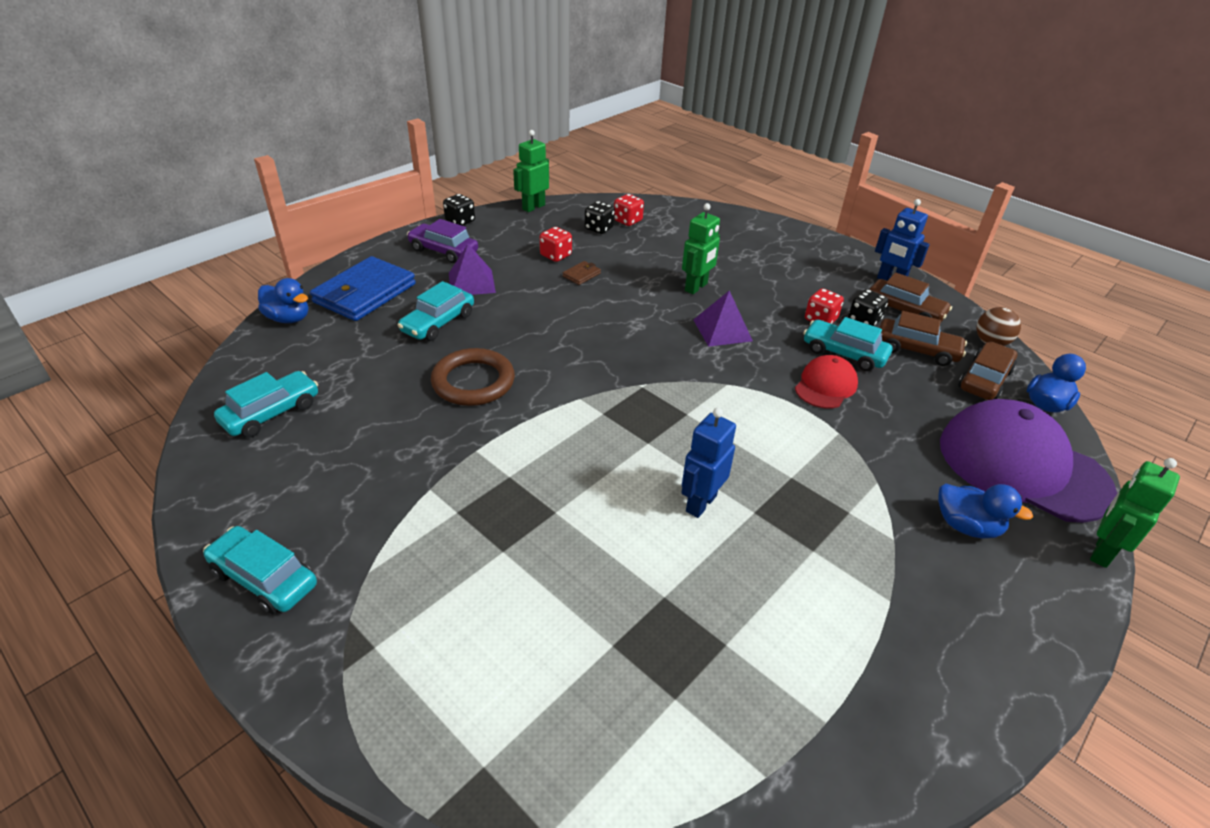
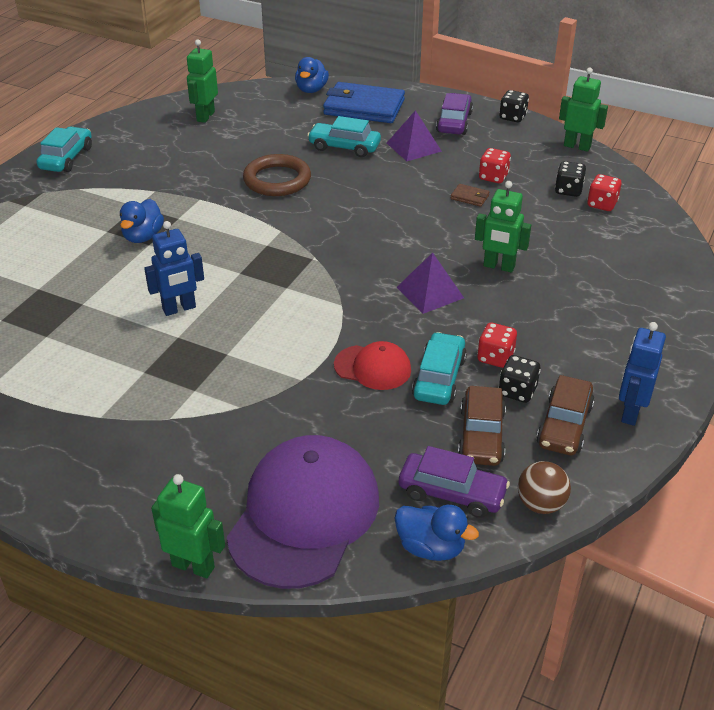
camera: 75 degrees right, 0 degrees up
turquoise car [214,371,318,438] -> green robot [187,39,218,123]
blue robot [681,408,736,518] -> blue robot turned 135 degrees clockwise [144,221,204,316]
blue duck [938,484,1033,538] -> blue duck moved to [120,199,164,243]
brown car [958,341,1017,400] -> purple car [399,446,510,518]

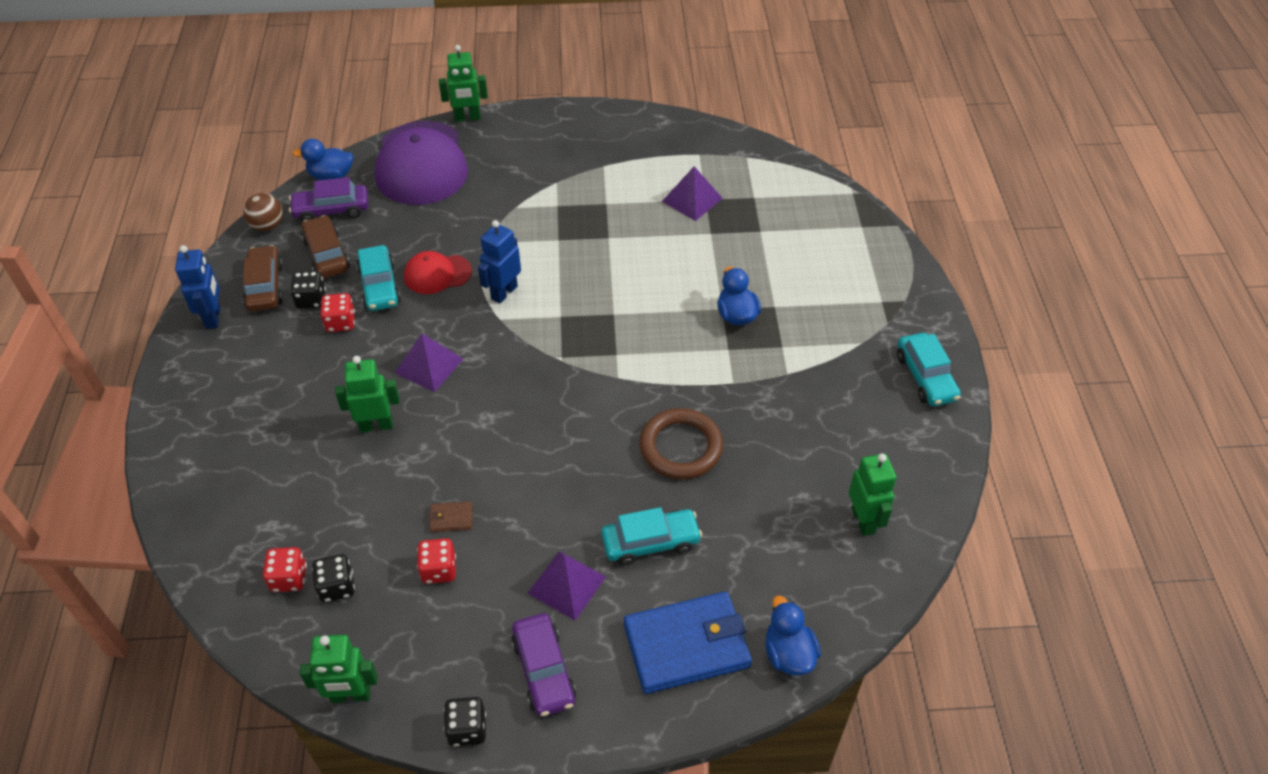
camera: 150 degrees right, 10 degrees up
blue robot [144,221,204,316] -> blue robot moved to [478,220,521,304]
none -> purple pyramid [662,166,723,221]

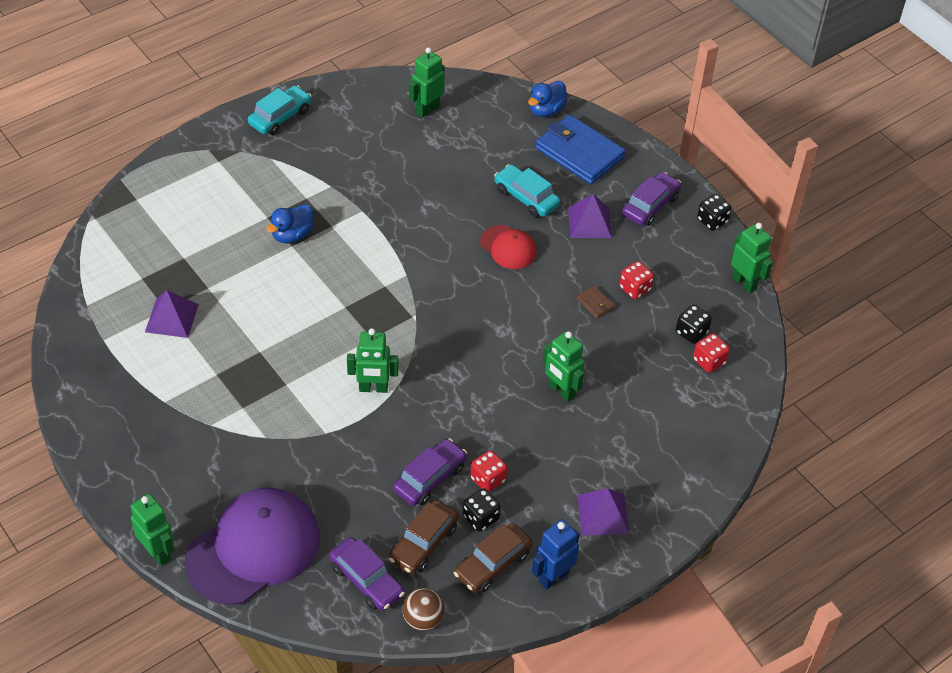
camera: 125 degrees left, 0 degrees up
blue duck [292,139,353,180] -> none
turquoise car [356,245,401,311] -> purple car [393,438,467,506]
purple pyramid [395,333,463,392] -> purple pyramid moved to [578,488,629,536]
red cap [404,251,472,294] -> red cap moved to [480,225,537,269]
blue robot [478,220,521,304] -> green robot [347,328,398,393]
brown ring [639,408,723,479] -> none

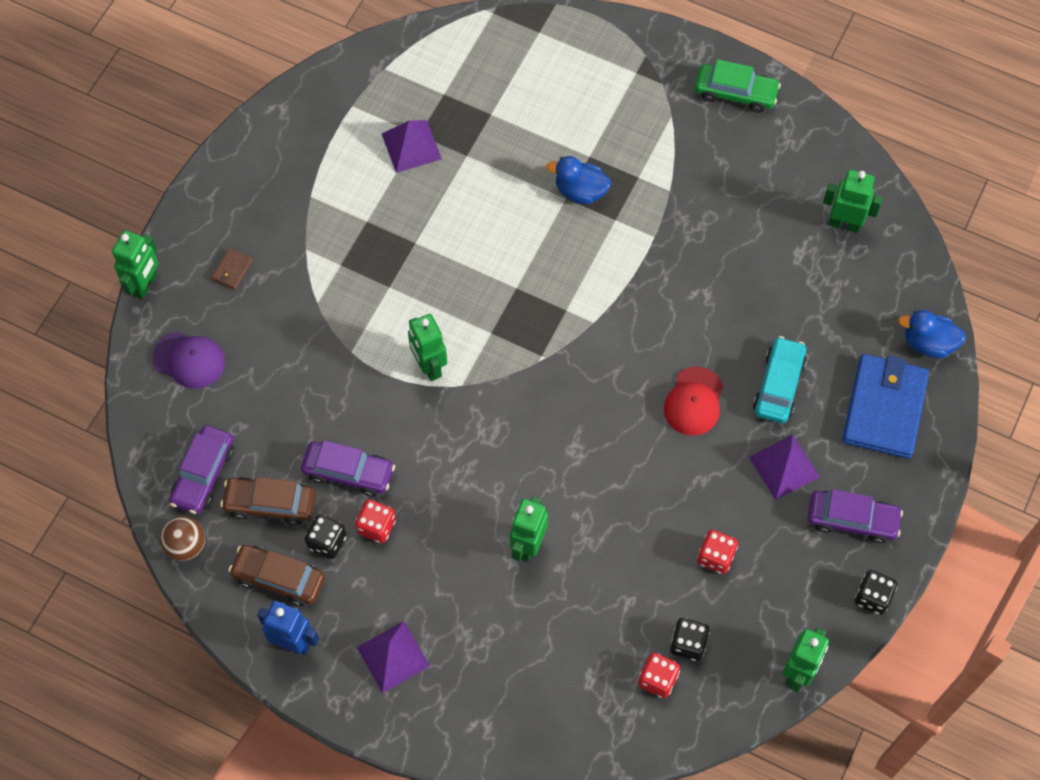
camera: 65 degrees right, 15 degrees up
purple cap [184,488,320,605] -> purple cap [152,332,225,389], size x0.51
turquoise car [248,85,312,135] -> green car [695,59,781,113]
brown wallet [576,286,615,318] -> brown wallet moved to [211,248,253,290]

